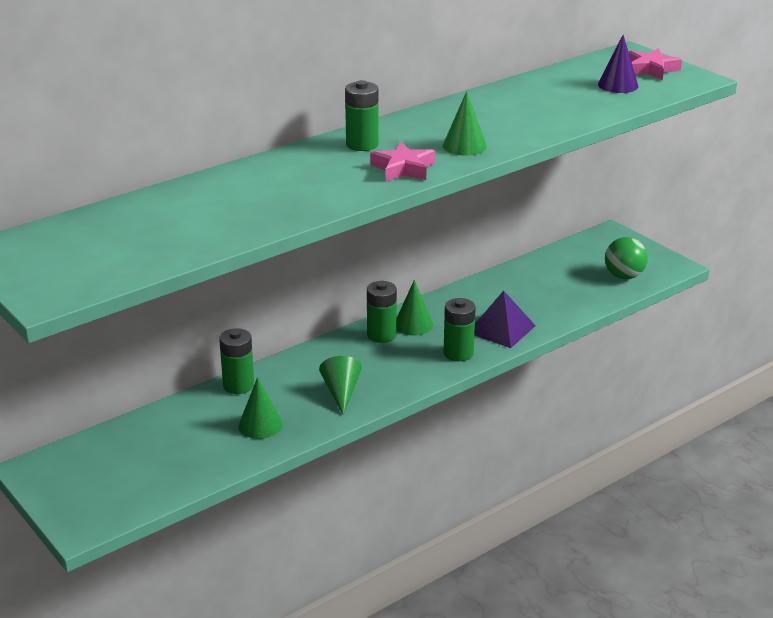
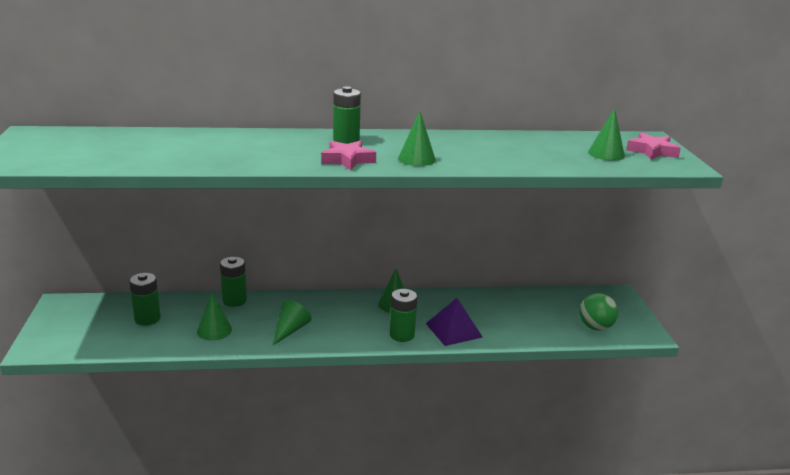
camera: 30 degrees right, 5 degrees down
green battery [367,281,397,343] -> green battery moved to [129,273,161,326]
purple cone [598,35,638,93] -> green cone [588,108,625,161]

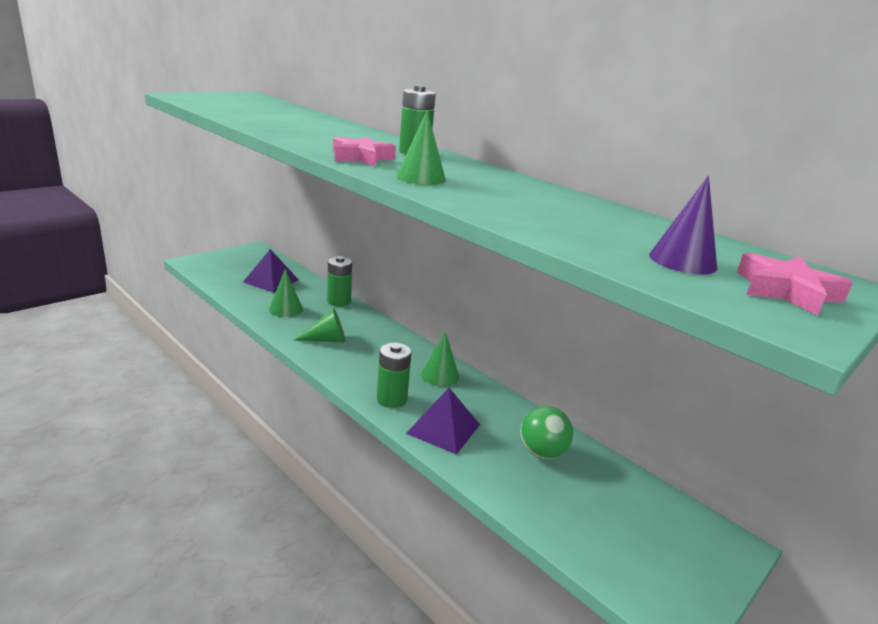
camera: 50 degrees right, 0 degrees up
green battery [129,273,161,326] -> purple pyramid [243,249,299,293]
green ball [579,293,618,330] -> green ball moved to [520,406,573,459]
green cone [588,108,625,161] -> purple cone [649,175,717,274]

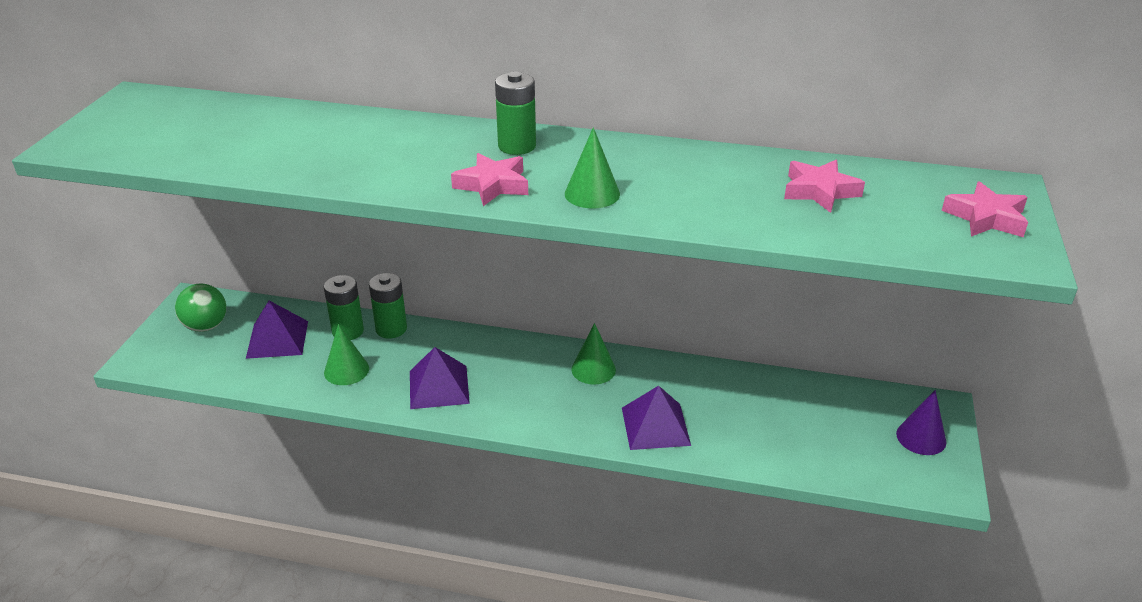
camera: 30 degrees left, 10 degrees up
green cone [294,308,345,342] -> purple pyramid [410,347,470,409]
green battery [377,343,412,408] -> green battery moved to [324,275,364,340]
green ball [520,406,573,459] -> green ball moved to [175,283,226,332]
purple cone [649,175,717,274] -> purple cone moved to [896,390,947,455]
none -> pink star [784,160,865,213]

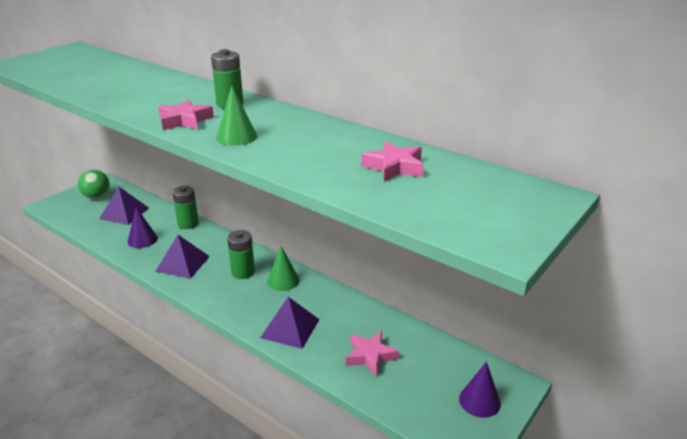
camera: 25 degrees right, 5 degrees down
green battery [324,275,364,340] -> green battery moved to [227,230,255,279]
green cone [324,324,369,385] -> purple cone [128,207,158,248]
pink star [942,181,1028,237] -> pink star moved to [346,331,399,377]

